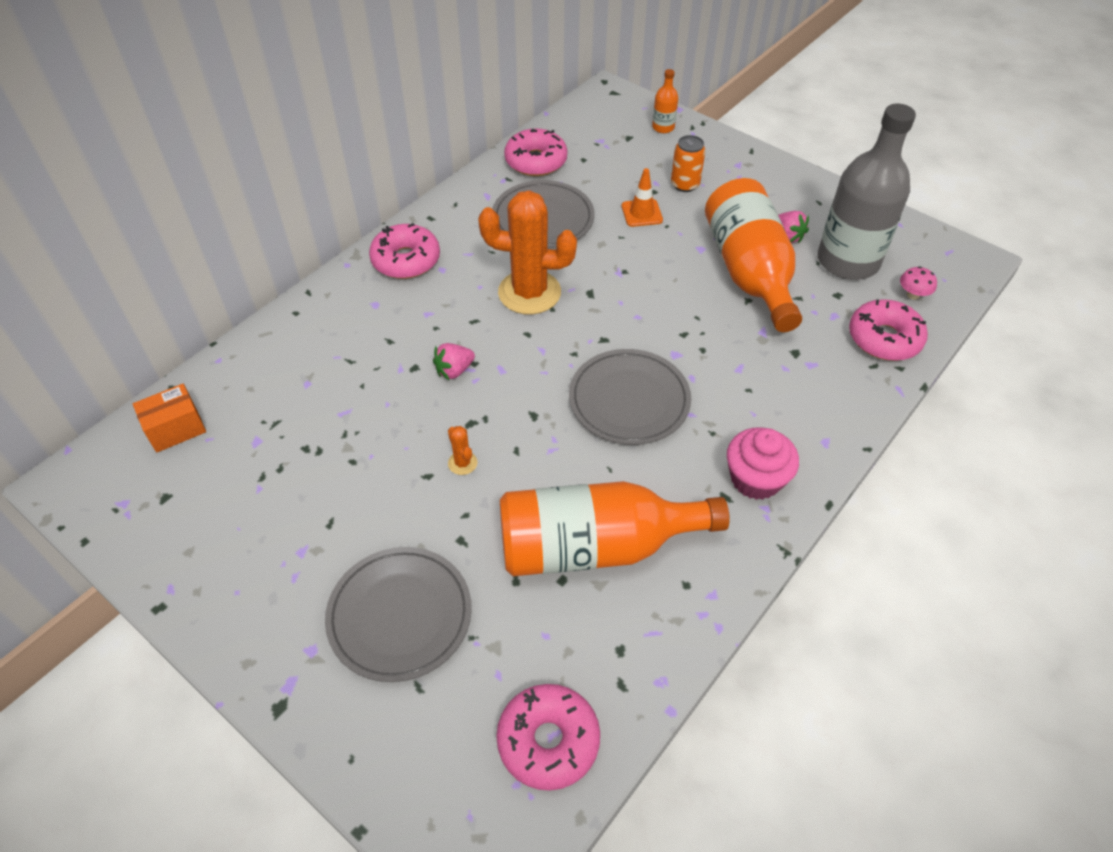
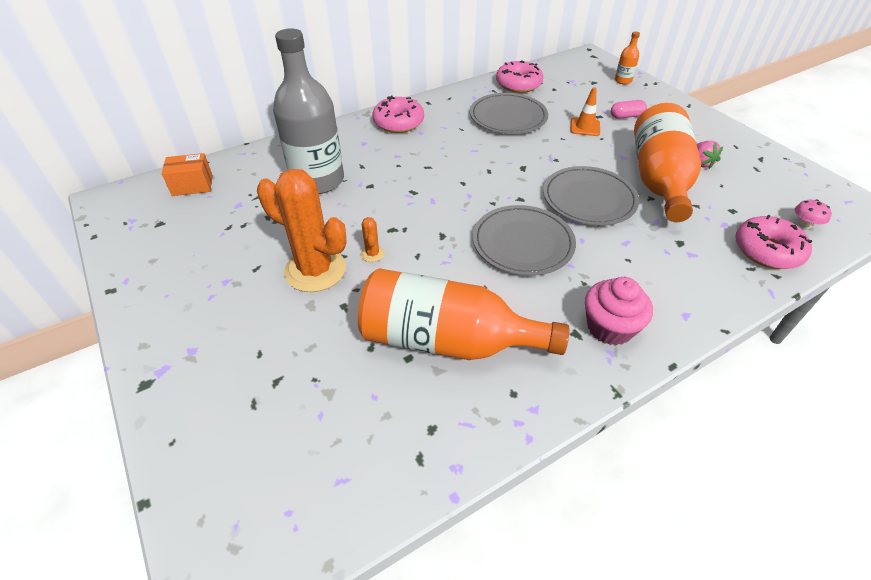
camera: 20 degrees right, 5 degrees down
grey plate [325,547,472,682] -> grey plate moved to [543,166,639,226]
pink strawberry [433,343,475,380] -> none
orange cactus [478,190,577,314] -> orange cactus moved to [257,169,347,292]
pink donut [496,684,600,791] -> none
orange can [671,135,706,192] -> pink capsule [611,100,647,119]
grey bottle [818,104,916,280] -> grey bottle moved to [273,28,344,194]

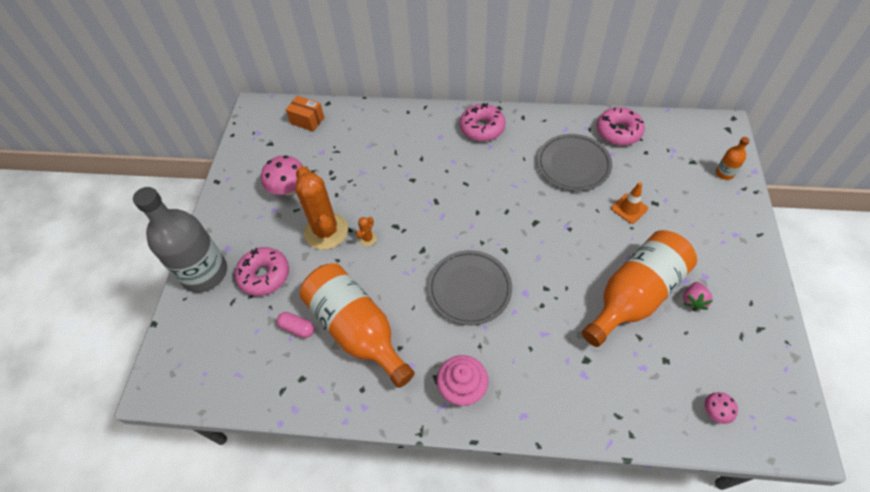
camera: 40 degrees right, 10 degrees up
grey bottle [273,28,344,194] -> grey bottle moved to [133,187,227,293]
grey plate [543,166,639,226] -> none
pink capsule [611,100,647,119] -> pink capsule moved to [277,312,314,338]
pink donut [735,215,812,269] -> pink donut moved to [235,247,289,296]
none -> pink mushroom [261,156,303,195]

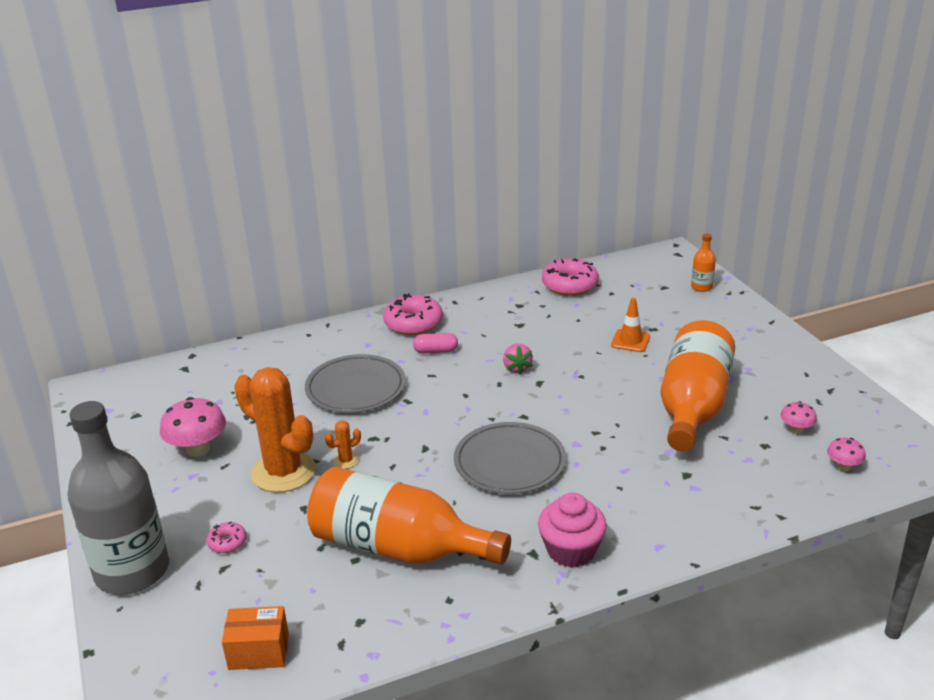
camera: 30 degrees left, 25 degrees down
pink donut [235,247,289,296] -> pink donut [206,522,246,553], size x0.49
pink capsule [277,312,314,338] -> pink capsule moved to [413,333,458,354]
orange box [286,96,324,132] -> orange box moved to [222,606,289,670]
orange cactus [356,217,377,246] -> orange cactus turned 60 degrees clockwise [325,420,361,469]
grey plate [537,134,612,191] -> grey plate moved to [305,354,406,413]
pink strawberry [683,282,713,311] -> pink strawberry moved to [503,344,533,375]
none -> pink mushroom [780,401,817,434]

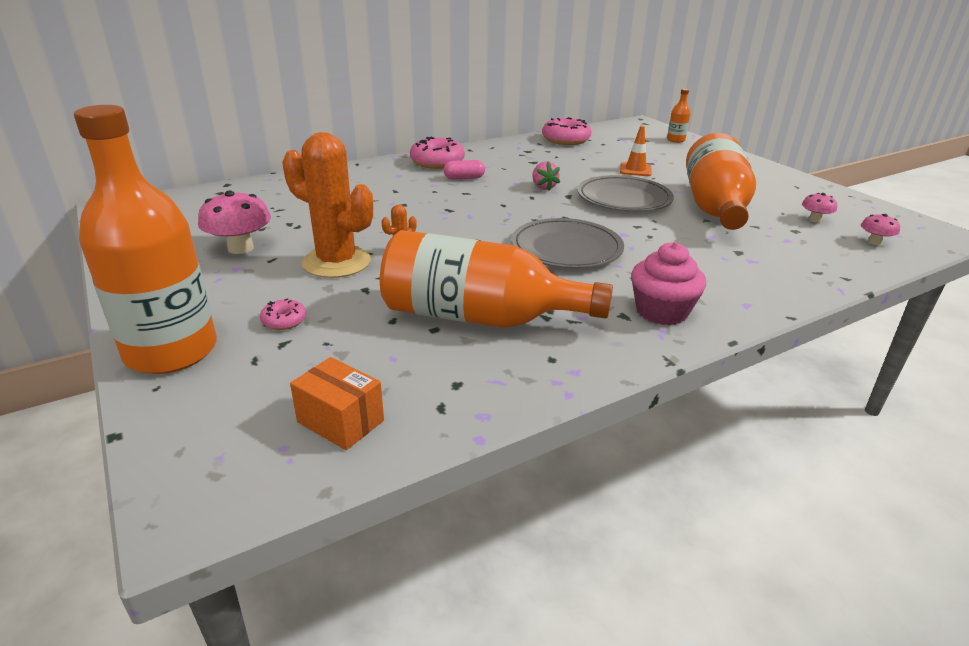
camera: 10 degrees left, 0 degrees up
grey bottle [67,401,169,595] -> orange bottle [74,105,217,374]
orange box [222,606,289,670] -> orange box turned 45 degrees clockwise [290,357,384,450]
grey plate [305,354,406,413] -> grey plate moved to [577,175,674,212]

